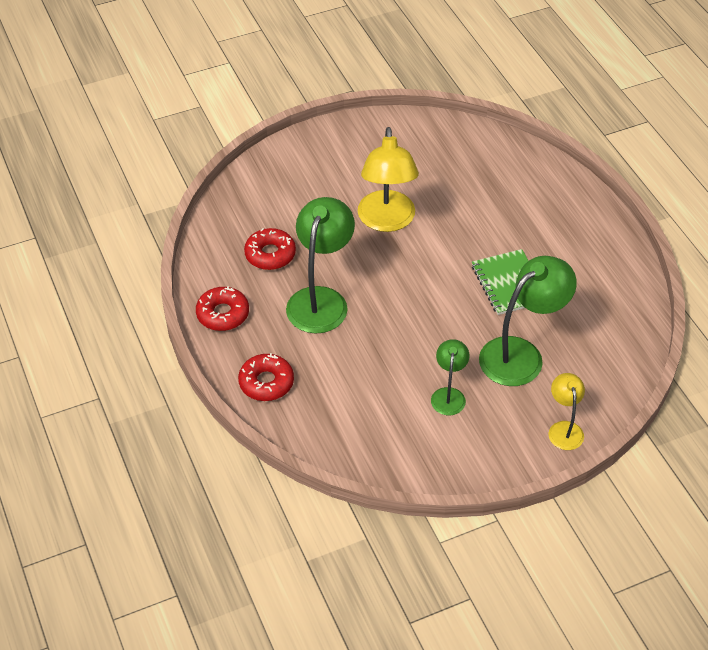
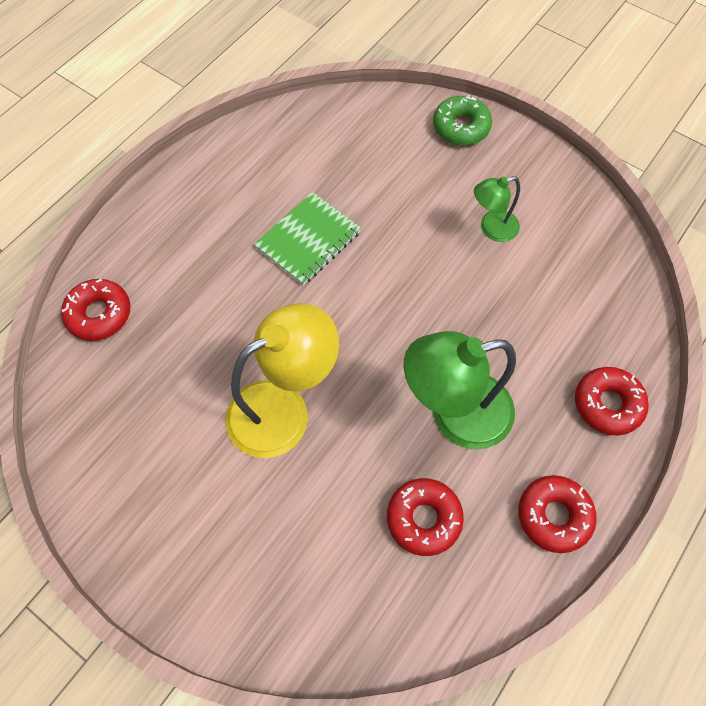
camera: 120 degrees left, 15 degrees up
green lamp [479,256,577,386] -> none
yellow lamp [548,373,585,450] -> green donut [433,95,492,145]
none -> red donut [61,279,131,341]

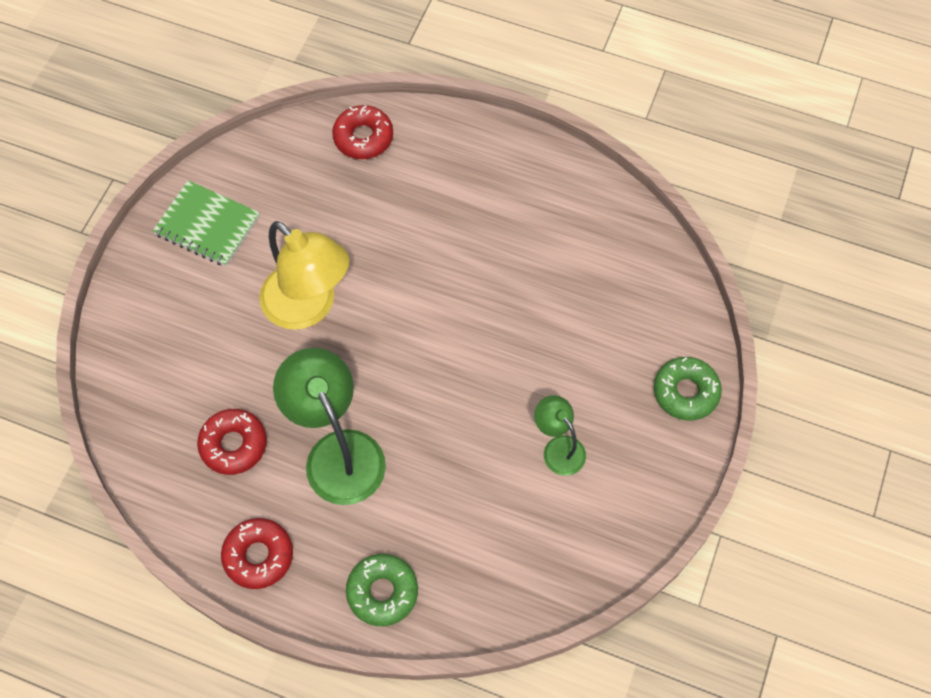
camera: 75 degrees right, 0 degrees up
green notebook [254,192,361,285] -> green notebook moved to [153,180,260,266]
red donut [575,367,649,436] -> green donut [346,554,418,626]

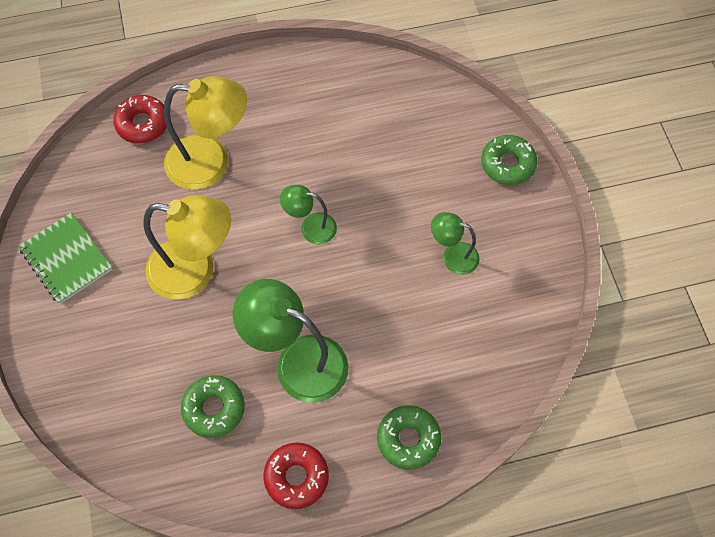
camera: 35 degrees left, 0 degrees up
green notebook [153,180,260,266] -> green notebook turned 60 degrees clockwise [19,212,113,304]
red donut [197,409,267,475] -> green donut [181,375,245,438]
none -> yellow lamp [164,76,247,190]
none -> green lamp [280,185,337,244]

